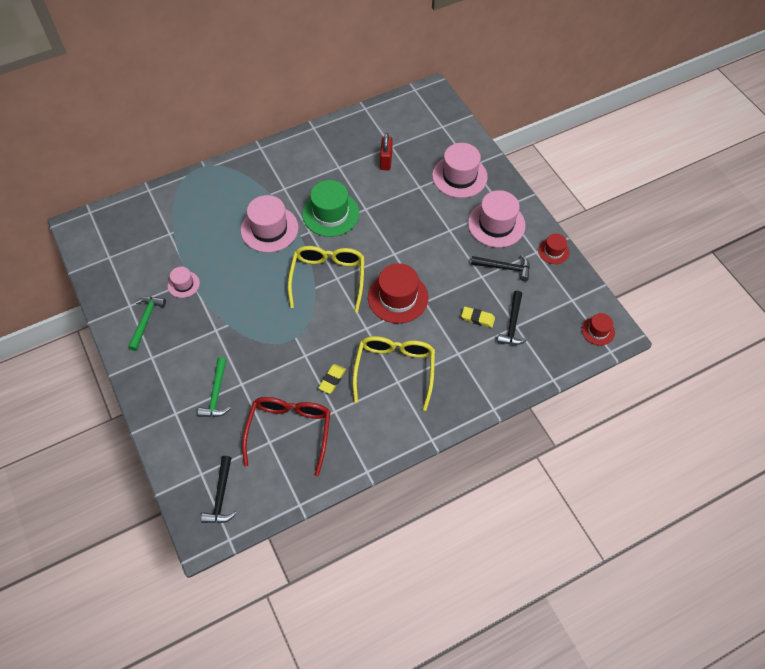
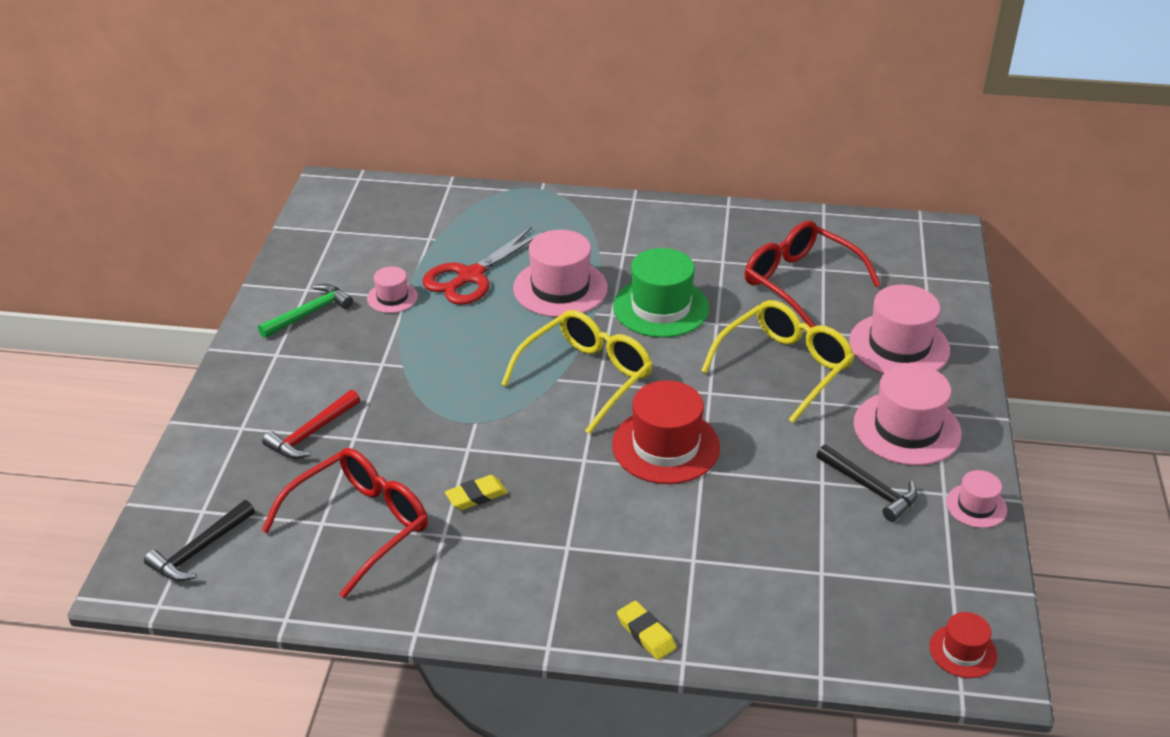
camera: 35 degrees right, 20 degrees down
green hammer [197,357,231,417] -> red hammer [262,390,360,459]
yellow glasses [353,336,435,411] -> yellow glasses moved to [701,300,854,423]
red padlock [380,133,393,170] -> red glasses [745,221,881,328]
yellow eraser [461,307,495,328] -> yellow eraser moved to [617,601,676,660]
black hammer [497,291,528,345] -> none
red hat [538,234,569,264] -> pink hat [946,470,1007,528]
none -> red scissors [423,227,544,305]

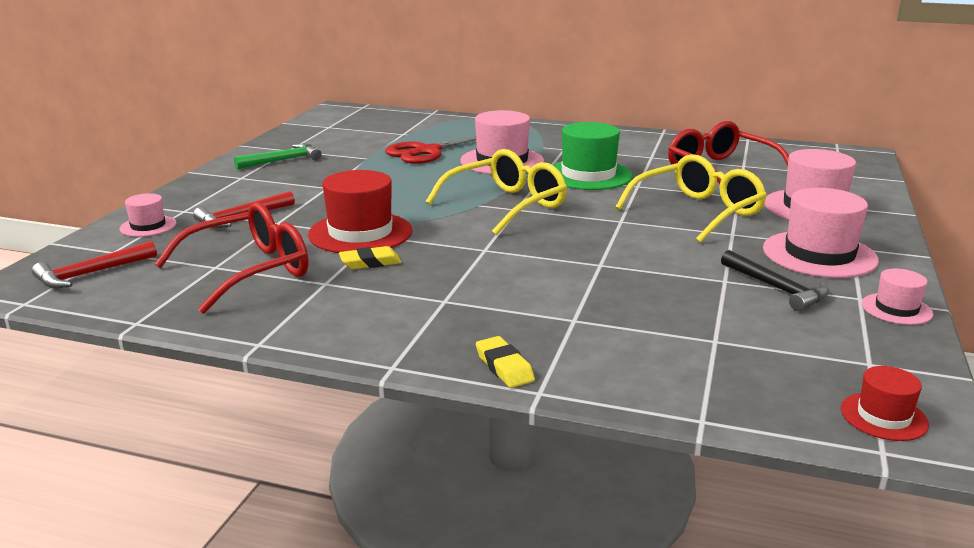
camera: 10 degrees right, 15 degrees down
black hammer [144,500,255,582] -> red hammer [32,241,157,289]
pink hat [367,266,418,313] -> pink hat moved to [119,193,176,237]
red hat [612,380,720,484] -> red hat moved to [308,170,412,253]

